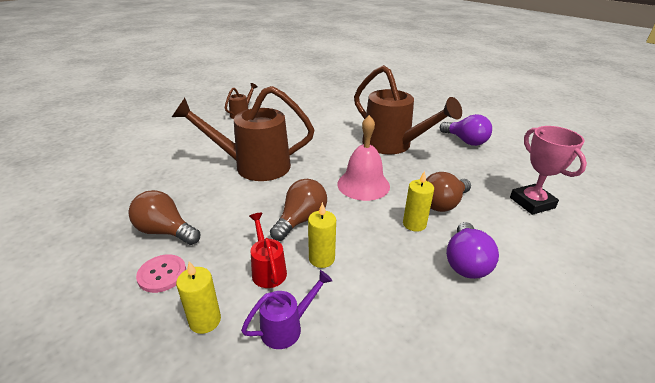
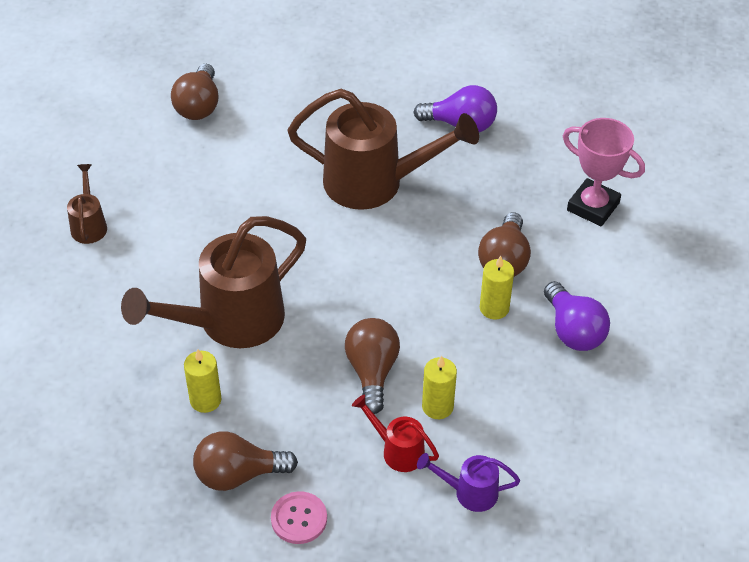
camera: 35 degrees left, 15 degrees up
yellow candle [176,261,221,334] -> yellow candle moved to [184,349,221,413]
purple watering can [241,270,332,349] -> purple watering can turned 105 degrees counterclockwise [417,453,520,512]
pink bell [337,115,390,201] -> none
none -> brown light bulb [171,64,218,120]

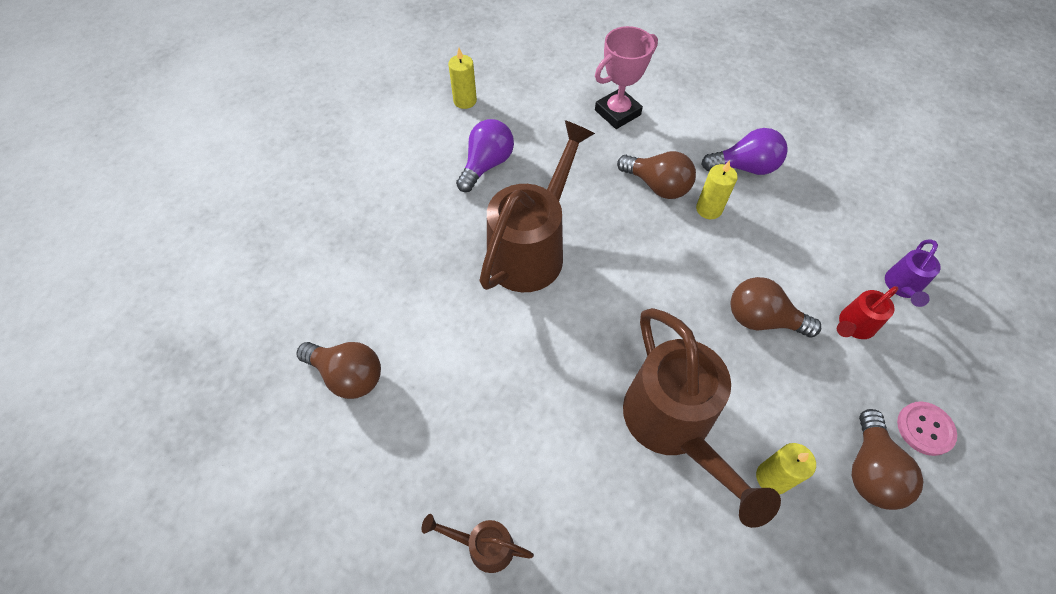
camera: 70 degrees left, 10 degrees up
yellow candle [422,356,457,419] -> yellow candle moved to [448,48,477,109]

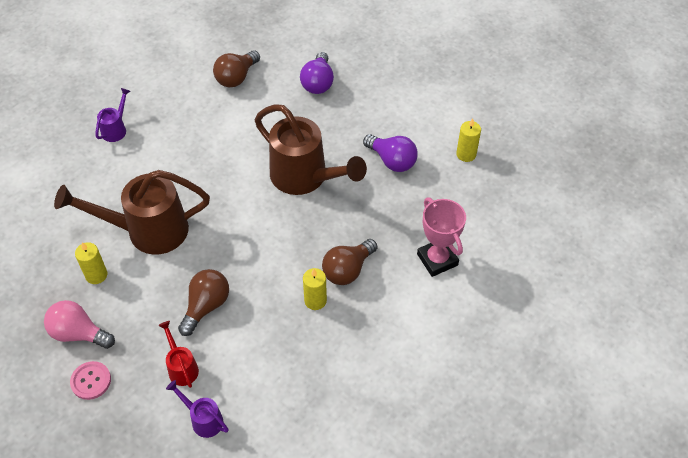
camera: 100 degrees right, 5 degrees down
brown watering can [421,514,534,573] -> purple watering can [95,88,130,142]
purple light bulb [701,128,788,175] -> purple light bulb moved to [300,52,334,94]
brown light bulb [852,409,923,510] -> pink light bulb [44,300,115,349]

